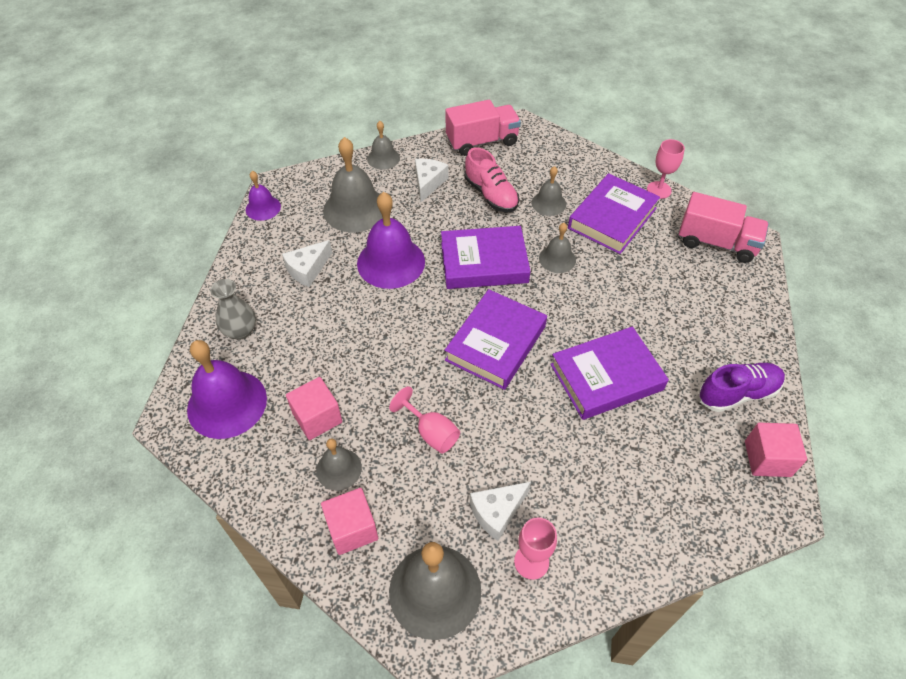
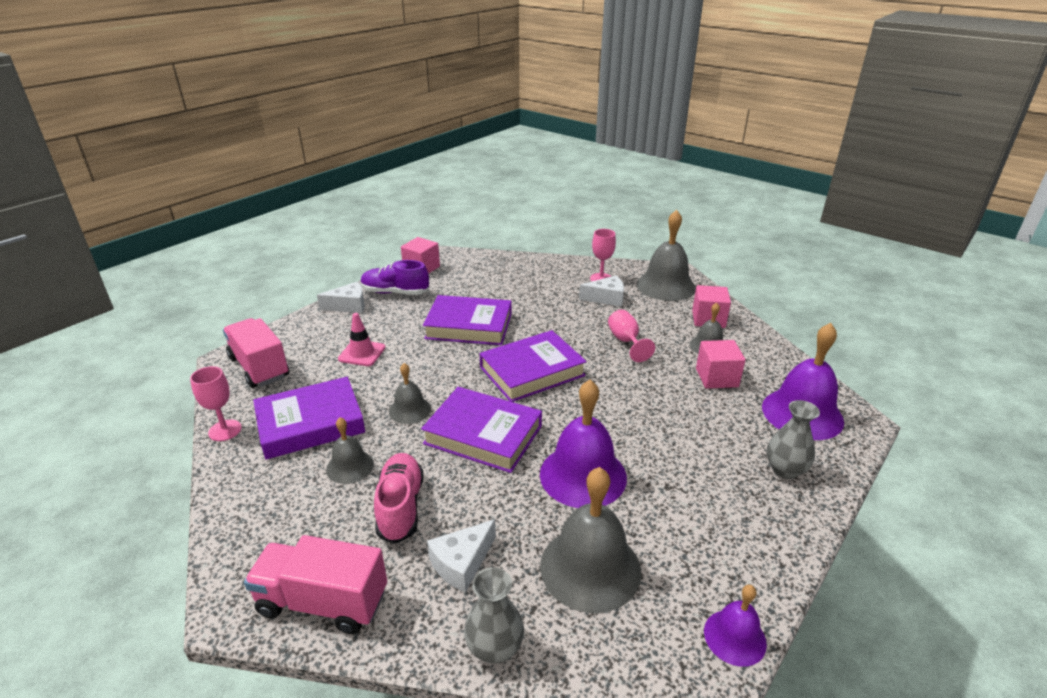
camera: 150 degrees left, 20 degrees down
white cheese [282,240,332,287] -> white cheese moved to [317,282,365,313]
grey bell [367,121,400,170] -> grey vase [464,567,524,663]
none -> pink traffic cone [338,313,385,366]

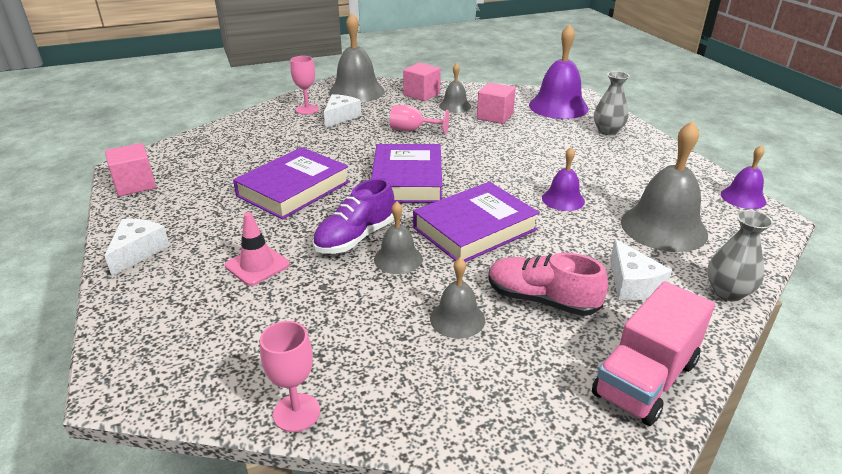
camera: 60 degrees left, 0 degrees up
pink truck [223,318,289,388] -> none
purple book [253,377,365,459] -> none
purple shoe [361,260,429,295] -> purple shoe moved to [313,178,394,254]
purple bell [540,380,627,508] -> purple bell [542,147,585,211], size x0.55

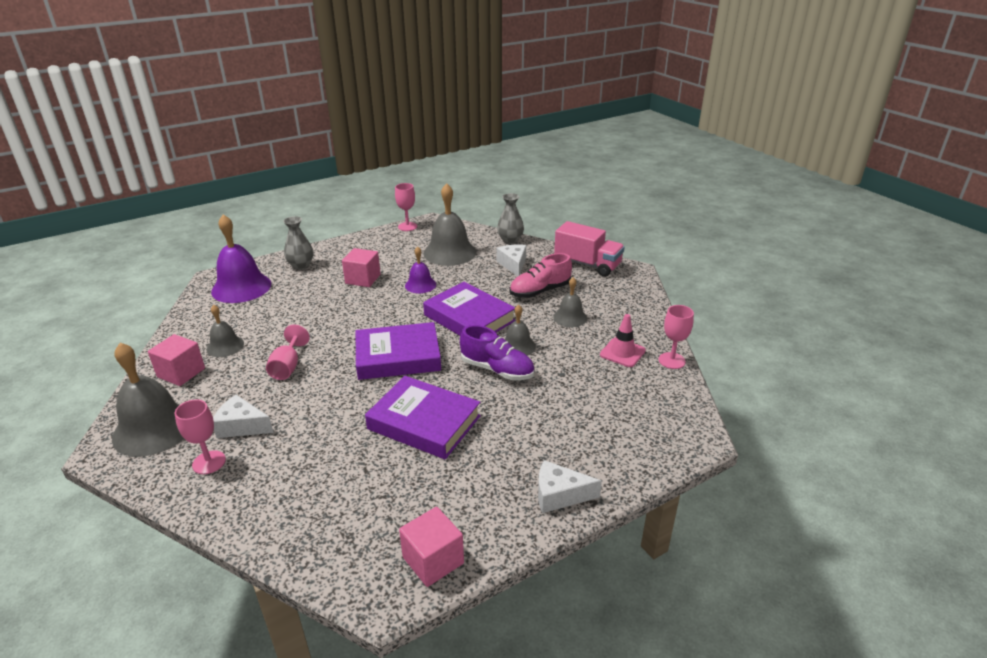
camera: 100 degrees left, 0 degrees up
pink traffic cone [225,212,290,286] -> pink traffic cone moved to [600,314,646,367]
pink cube [477,82,516,124] -> pink cube moved to [342,248,381,287]
pink shoe [488,253,608,316] -> pink shoe turned 45 degrees clockwise [510,253,572,298]
white cheese [610,239,672,301] -> white cheese turned 75 degrees counterclockwise [497,245,526,276]
purple bell [721,145,766,209] -> pink goblet [395,183,417,231]

